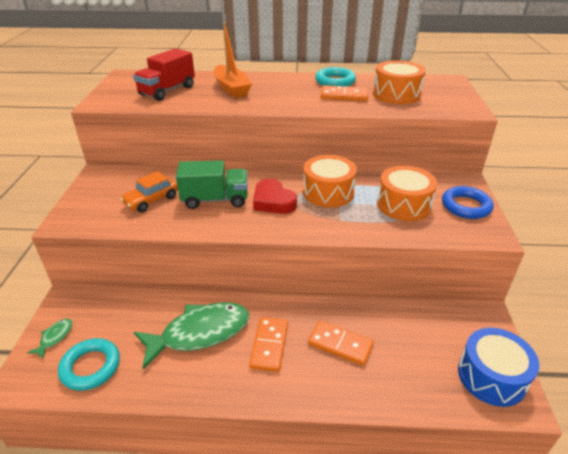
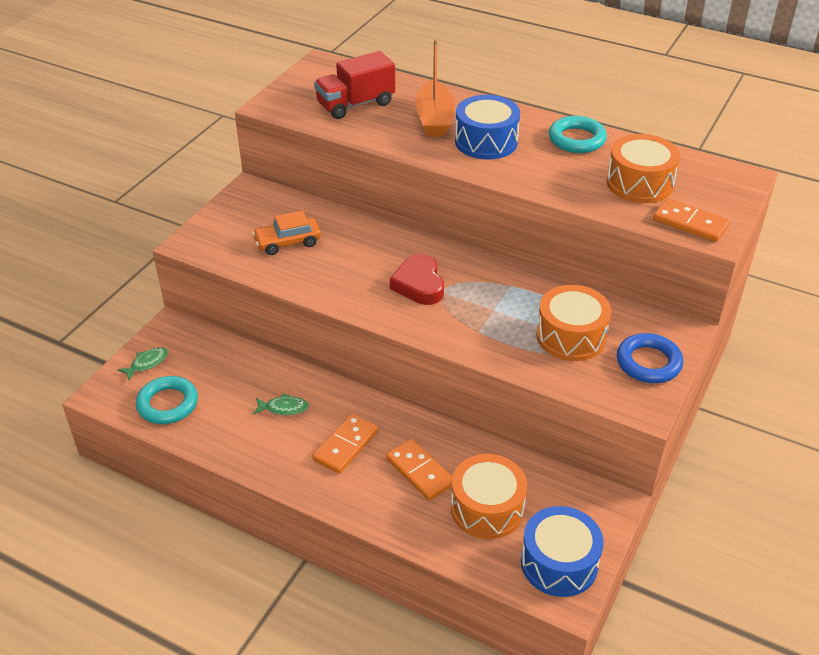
camera: 25 degrees right, 5 degrees up
green fish [134,302,249,369] -> green fish [253,393,309,415], size x0.43
green truck [176,160,248,209] -> none
orange drum [303,155,357,208] -> orange drum moved to [451,454,527,539]
orange domino [321,85,368,101] -> orange domino moved to [653,198,730,242]
none -> blue drum [455,95,520,160]

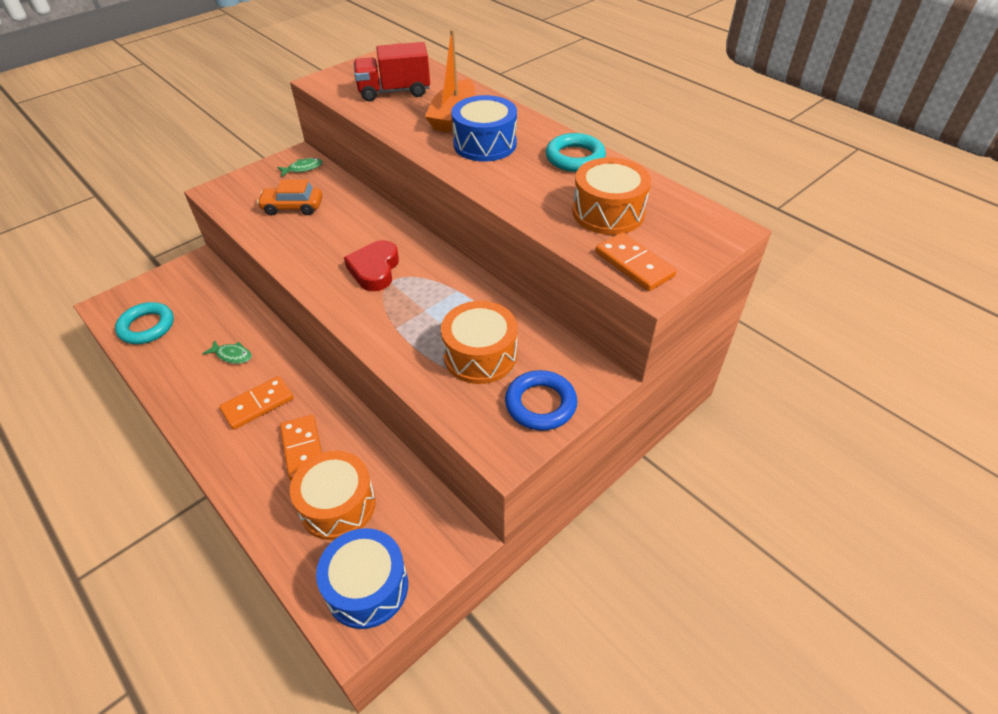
camera: 20 degrees right, 5 degrees up
green fish [117,347,168,380] -> green fish moved to [277,158,323,177]

